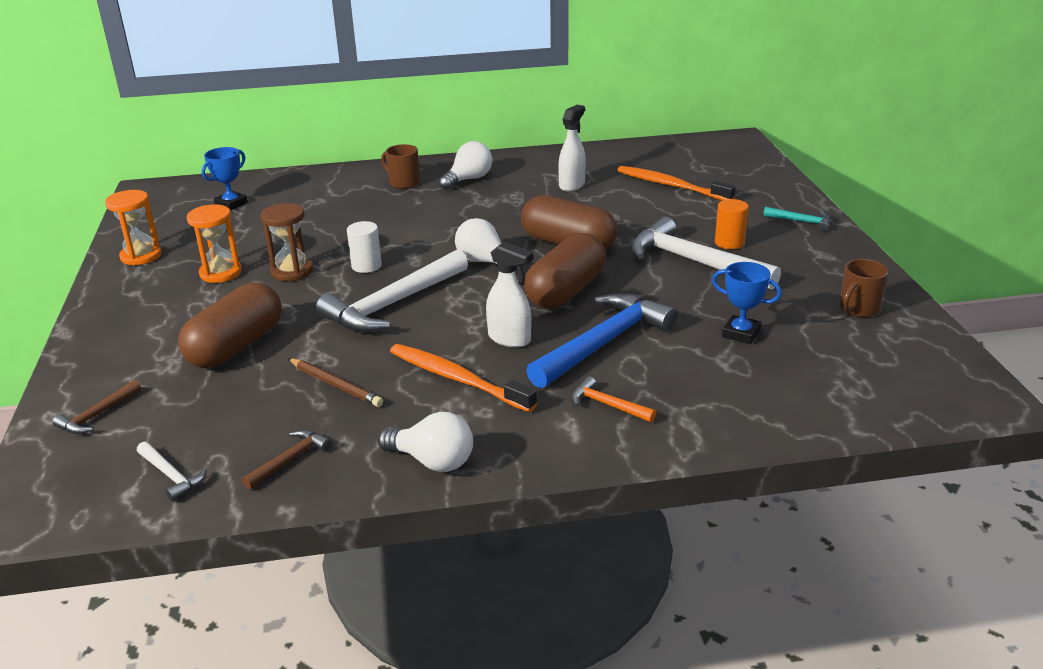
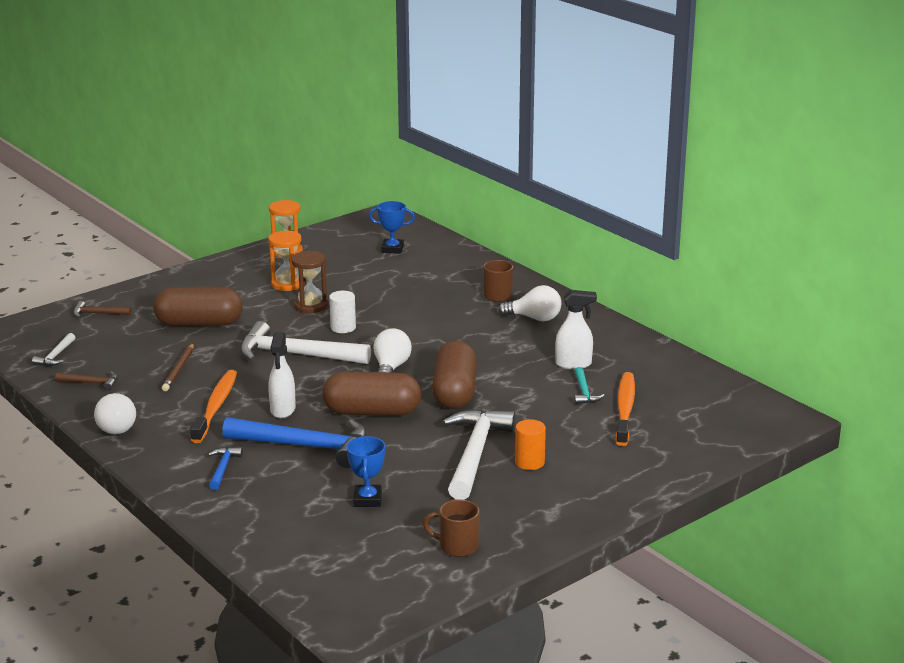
camera: 60 degrees right, 5 degrees down
orange hammer [571,376,656,422] -> blue hammer [208,447,243,490]
turquoise hammer [763,207,831,231] -> turquoise hammer moved to [574,367,605,404]

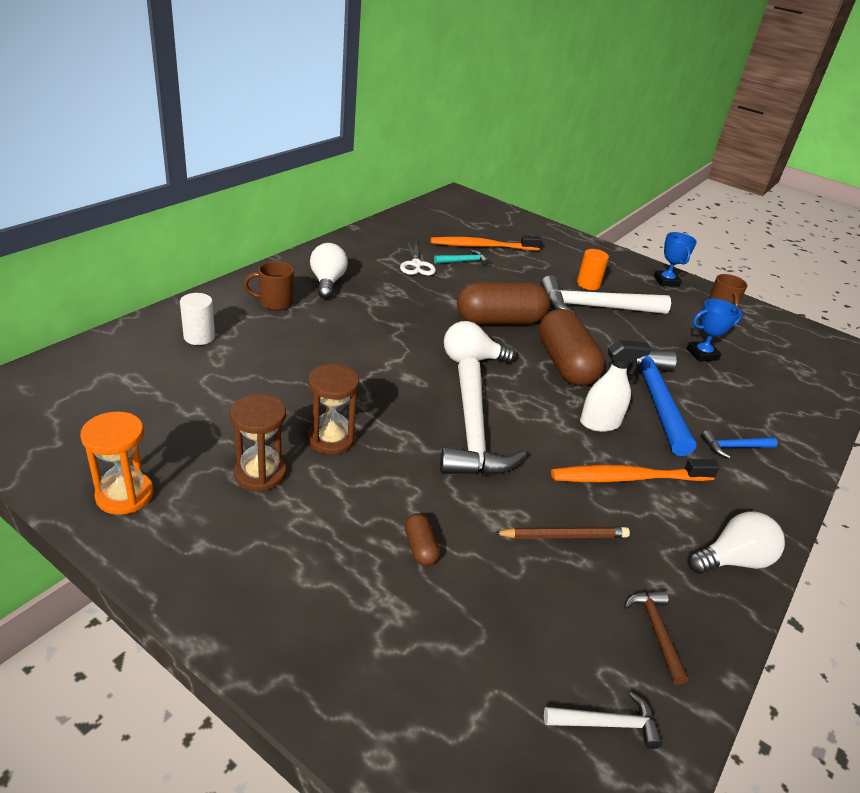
camera: 110 degrees left, 10 degrees up
brown hammer [73,301,131,318] -> none
brown capsule [153,287,243,326] -> brown capsule [405,513,440,566], size x0.42
orange hourglass [268,231,302,291] -> brown hourglass [230,394,286,491]
white cylinder [329,291,356,333] -> white cylinder moved to [180,293,215,345]
blue trophy [369,201,415,254] -> blue trophy moved to [654,232,697,287]
white spray bottle [555,290,597,369] -> white scissors [400,241,436,276]

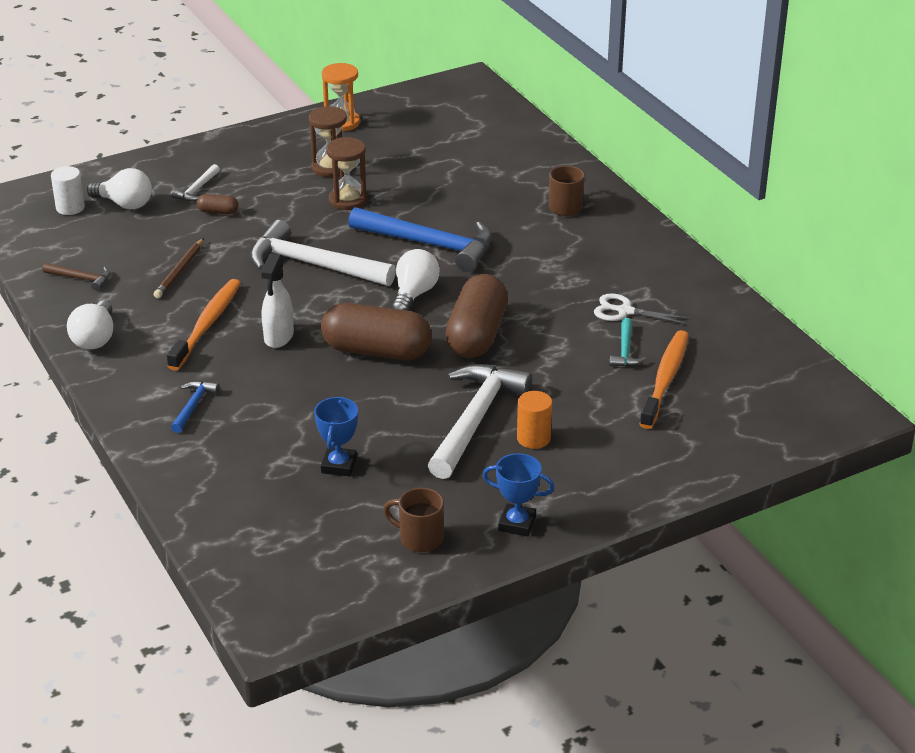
camera: 120 degrees right, 0 degrees up
white cylinder [180,293,215,345] -> white cylinder moved to [51,166,85,215]
white light bulb [310,243,348,299] -> white light bulb moved to [87,168,152,209]
white hammer [544,692,663,749] -> white hammer moved to [171,164,220,202]
blue hammer [608,351,696,456] -> blue hammer moved to [349,207,492,272]

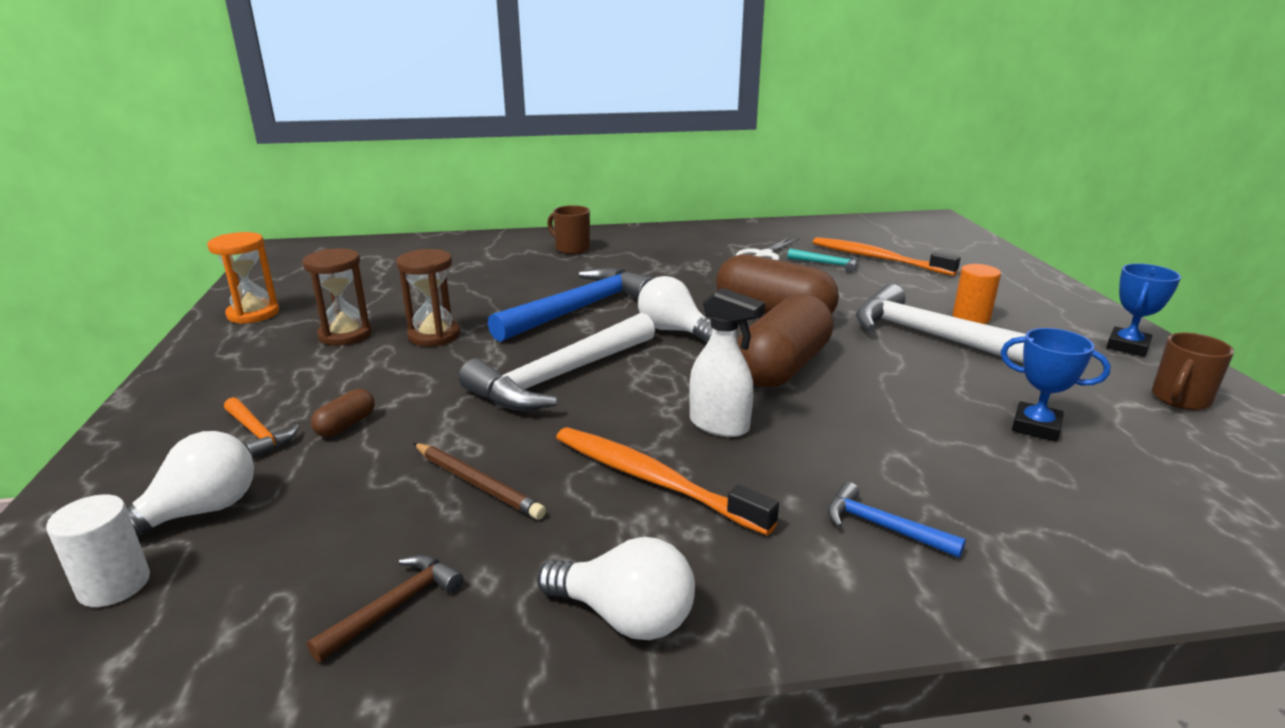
camera: 70 degrees left, 10 degrees down
white hammer [171,164,220,202] -> orange hammer [224,397,299,459]

